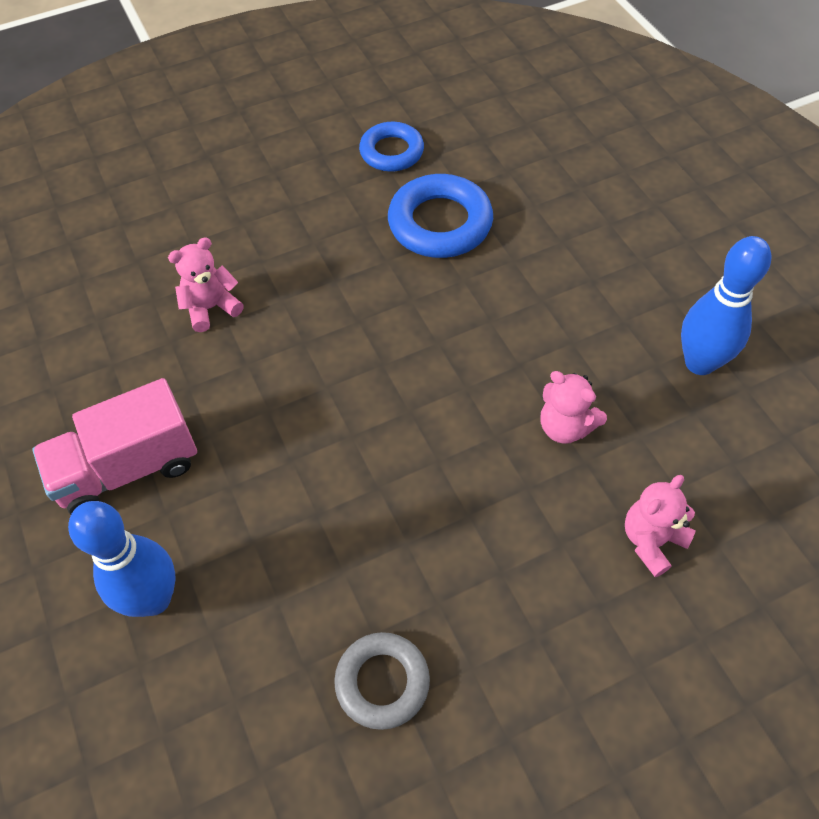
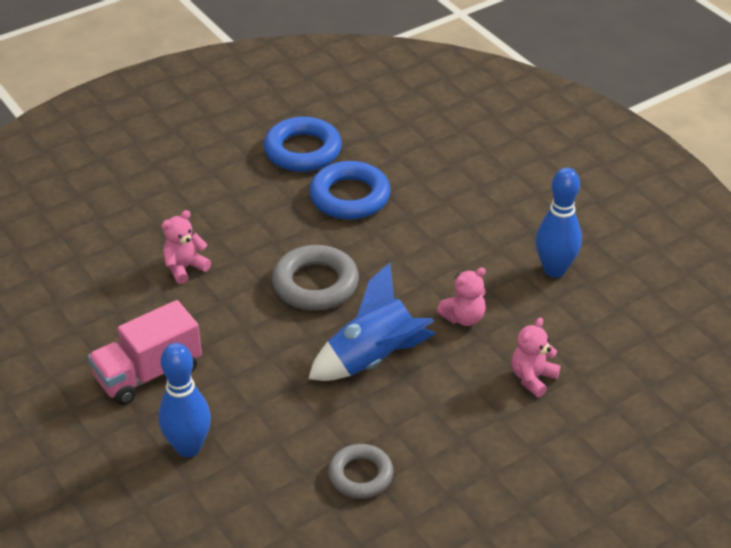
camera: 10 degrees left, 15 degrees down
blue ring [359,122,424,172] -> blue ring [264,117,342,172], size x1.52
pink teddy bear [540,371,607,444] -> pink teddy bear turned 60 degrees counterclockwise [437,267,486,326]
none -> grey ring [272,245,359,310]
none -> blue rocket [308,263,435,381]

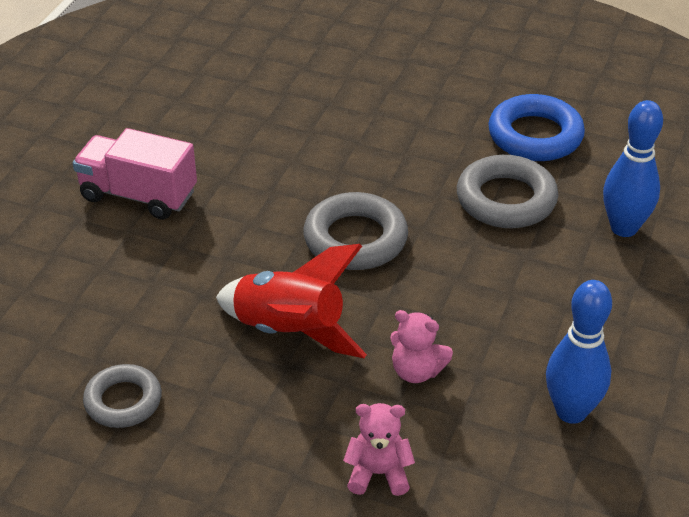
camera: 55 degrees right, 0 degrees up
blue bowling pin [158,343,211,457] -> blue bowling pin moved to [603,100,663,237]
pink teddy bear [161,210,211,284] -> none
blue rocket [308,263,435,381] -> red rocket [216,244,367,358]
blue ring [309,161,391,220] -> grey ring [457,155,558,228]

